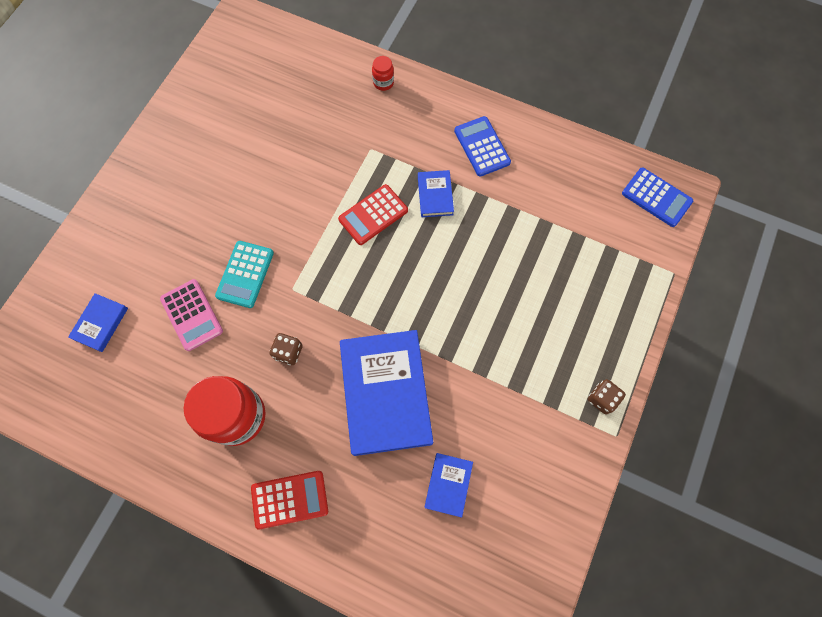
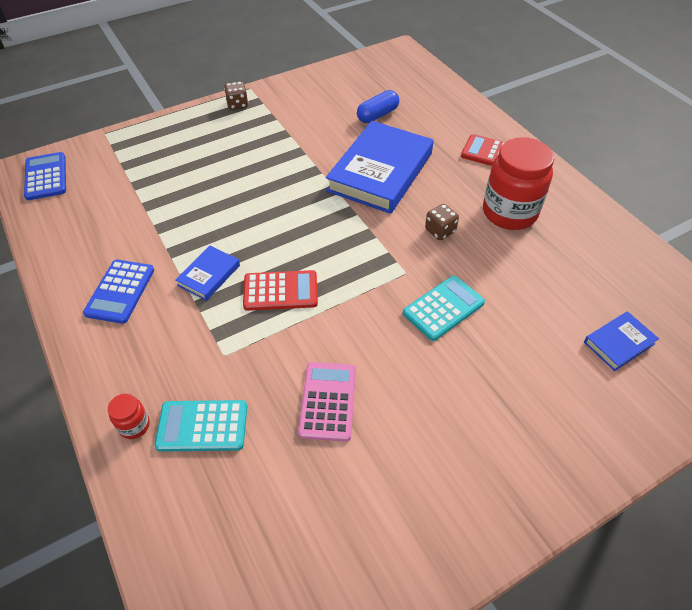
camera: 145 degrees left, 20 degrees down
pink calculator [160,279,223,351] -> pink calculator moved to [298,362,356,442]
blue book [424,453,473,518] -> blue capsule [357,90,399,123]
none -> turquoise calculator [155,400,247,452]

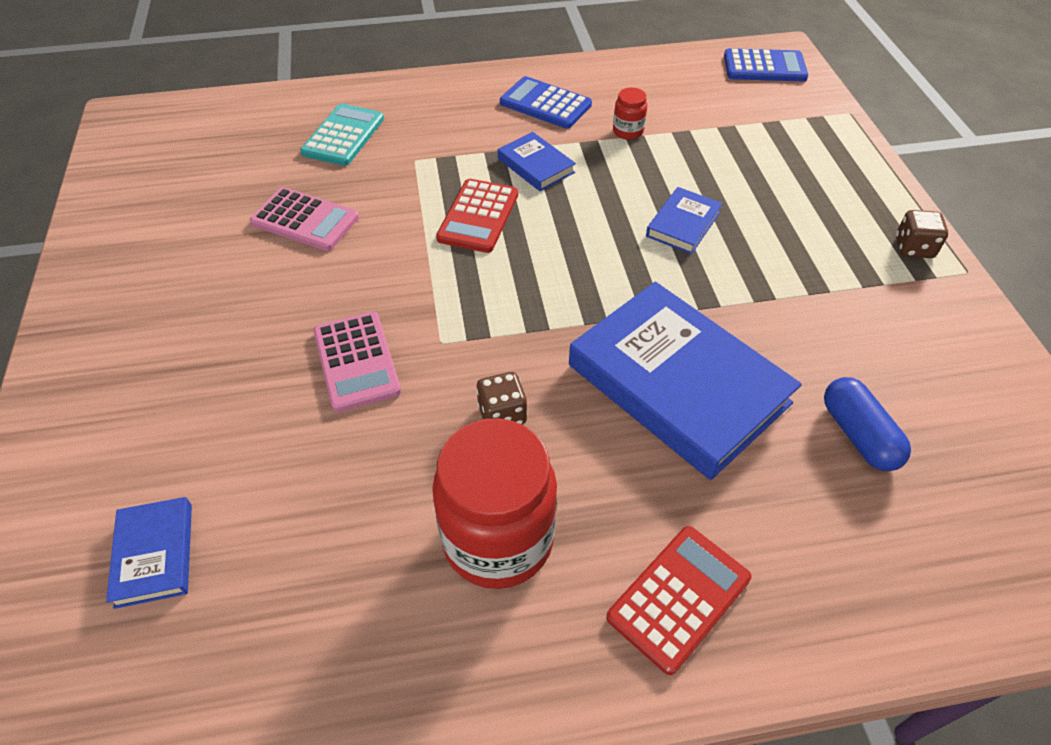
camera: 110 degrees right, 0 degrees up
red jar [108,394,150,439] -> red jar moved to [613,87,647,140]
turquoise calculator [403,276,485,341] -> pink calculator [313,312,401,412]
none -> blue book [646,187,723,254]

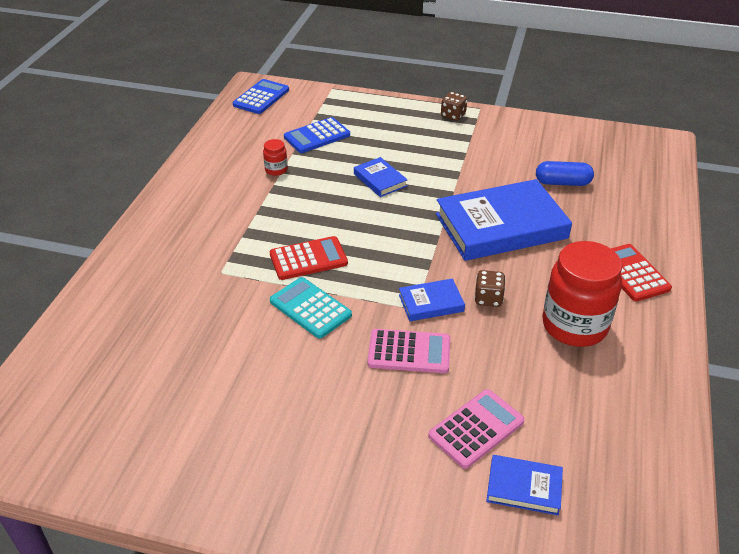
camera: 65 degrees left, 10 degrees down
pink calculator [250,187,359,251] -> pink calculator moved to [428,389,525,469]
turquoise calculator [300,104,384,166] -> turquoise calculator moved to [270,277,352,339]
red calculator [436,179,518,253] -> red calculator turned 60 degrees counterclockwise [270,236,348,280]
blue book [498,132,576,191] -> blue book moved to [399,279,465,321]
blue calculator [500,76,592,129] -> blue calculator moved to [284,117,350,153]

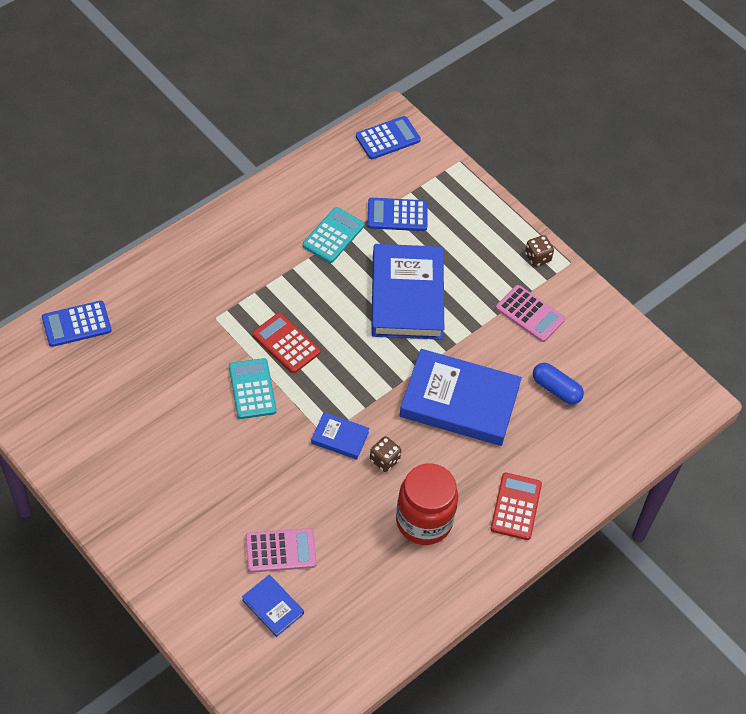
camera: 30 degrees right, 15 degrees up
red jar [263,139,288,176] -> turquoise calculator [303,207,364,263]
red calculator [270,236,348,280] -> red calculator turned 150 degrees counterclockwise [252,313,321,373]
blue book [354,157,408,197] -> blue book [371,244,444,340], size x2.18
pink calculator [367,329,450,373] -> pink calculator moved to [496,285,565,342]
none -> blue calculator [42,301,112,347]

